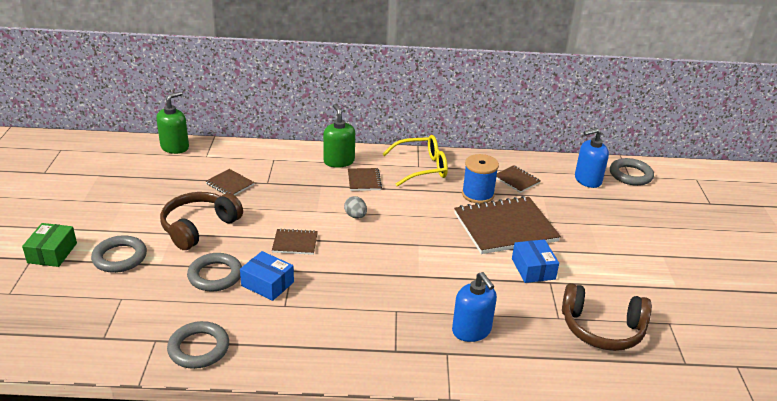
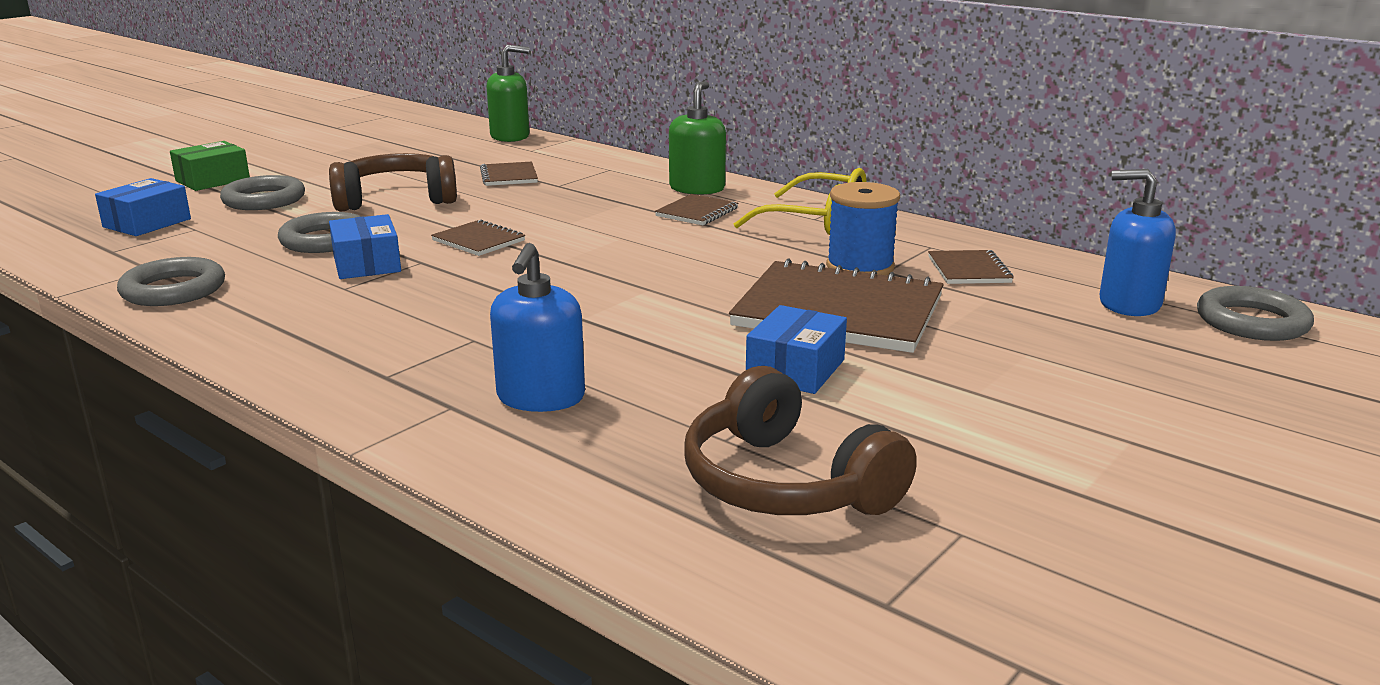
camera: 40 degrees right, 10 degrees down
grey egg [344,196,367,219] -> none
none -> blue box [95,178,191,236]

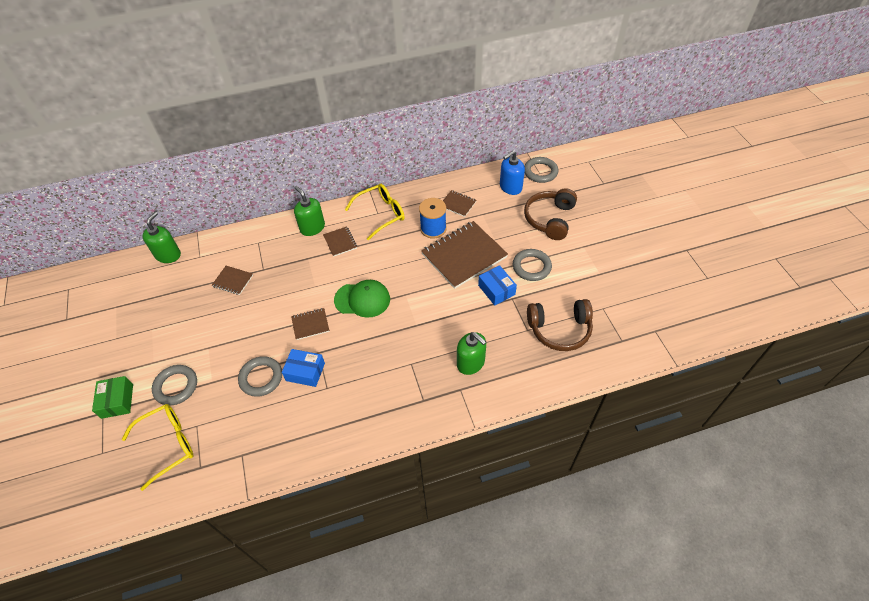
camera: 55 degrees left, 30 degrees up
blue box [95,178,191,236] -> yellow glasses [122,404,193,491]
grey ring [117,257,225,306] -> grey ring moved to [513,249,552,281]
brown headphones [329,153,457,211] -> brown headphones moved to [524,188,577,240]
blue soap dispenser [490,243,585,412] -> green soap dispenser [457,332,486,375]
none -> green cap [334,280,390,318]

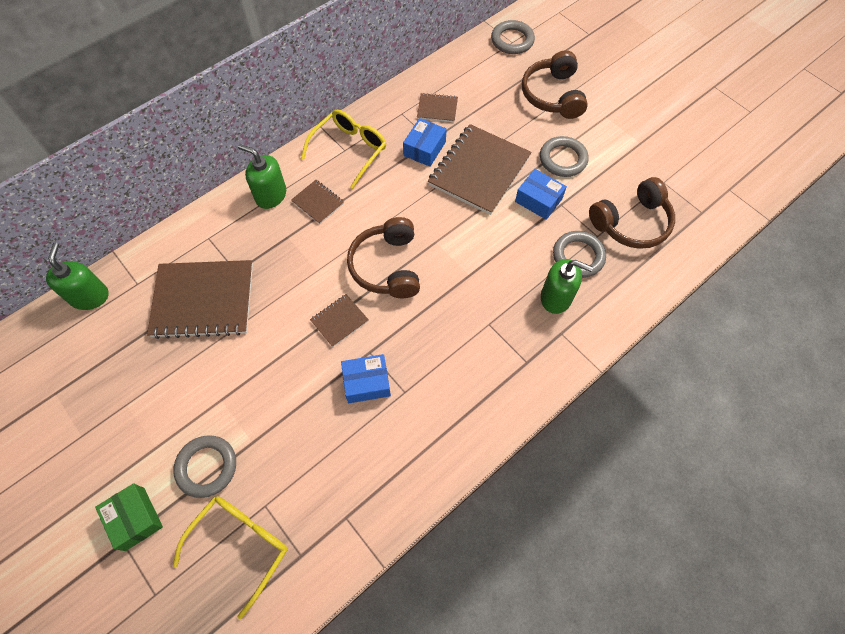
camera: 25 degrees left, 10 degrees up
brown notebook [212,266,253,295] -> brown notebook [147,260,253,339], size x2.13
grey ring [238,356,282,397] -> grey ring moved to [553,231,606,278]
green cap [334,280,390,318] -> brown headphones [347,217,420,298]
blue spool [419,198,447,239] -> blue box [403,118,447,166]
blue soap dispenser [500,151,525,195] -> none

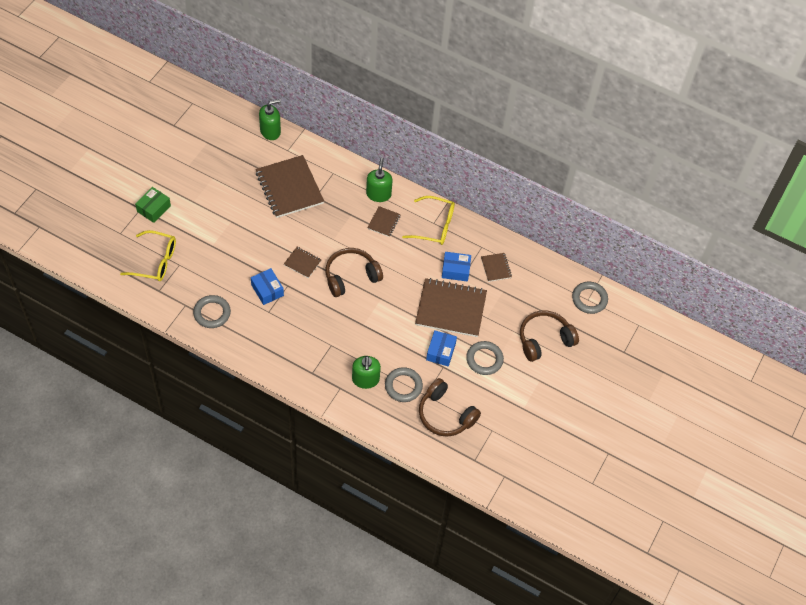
camera: 65 degrees right, 5 degrees down
grey ring [173,435,236,498] -> grey ring moved to [193,295,231,328]

